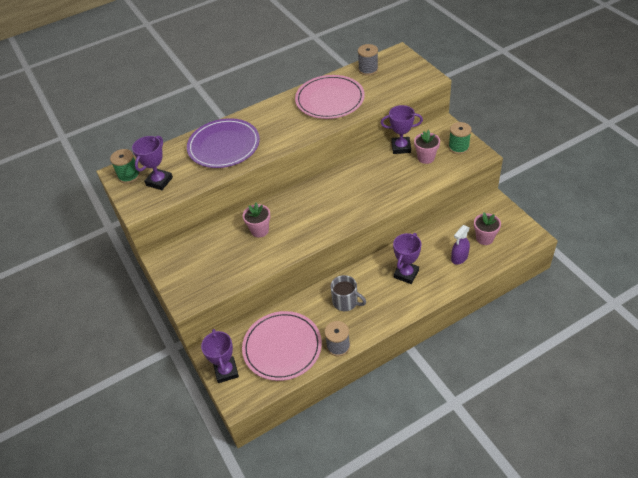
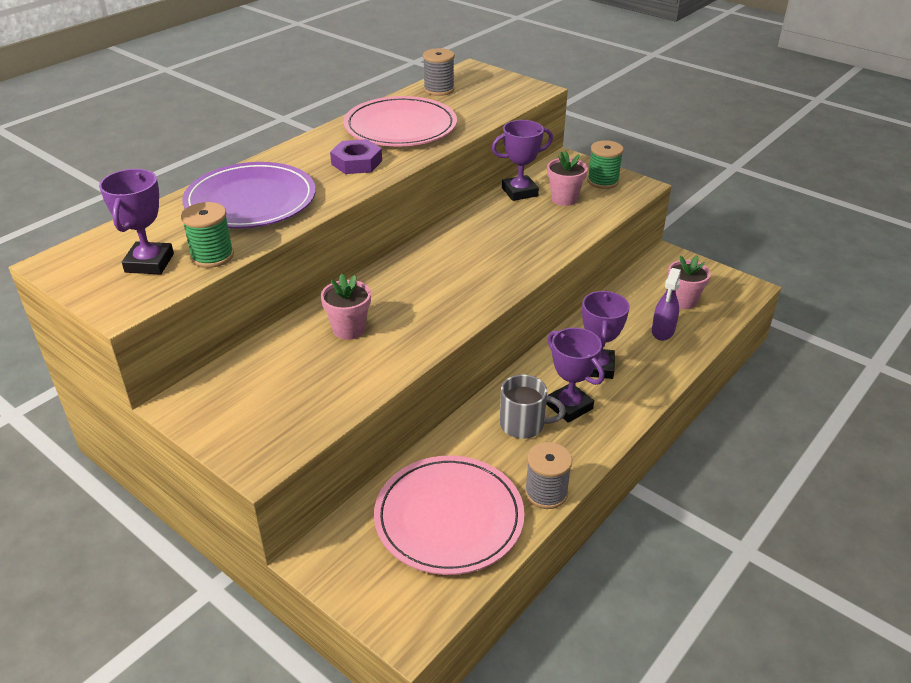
camera: 25 degrees left, 10 degrees down
green spool [110,149,140,184] -> green spool moved to [181,202,234,268]
purple trophy [201,329,239,383] -> purple trophy moved to [546,328,604,423]
none -> purple nut [330,139,382,174]

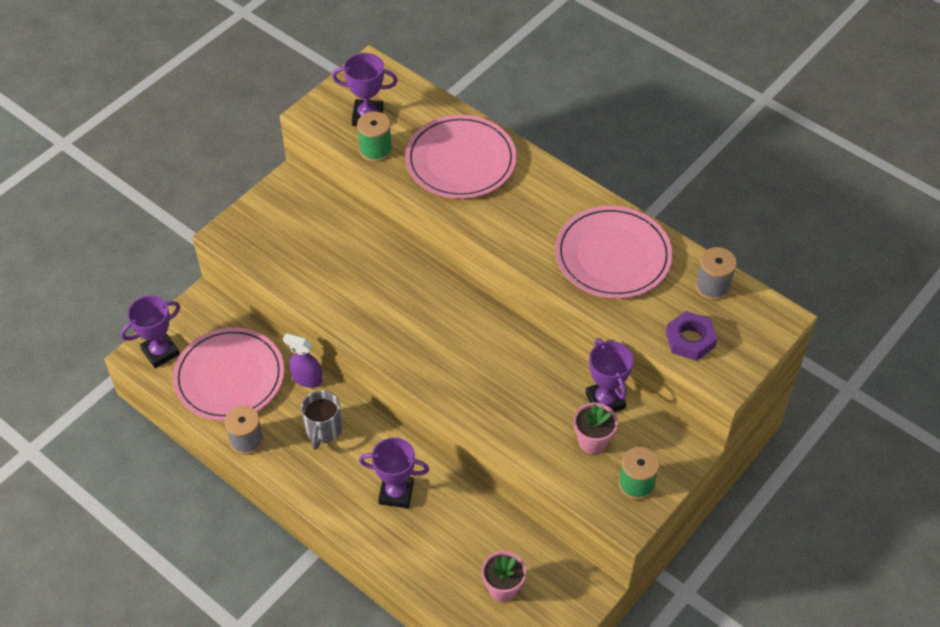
camera: 90 degrees right, 15 degrees up
purple plate [182,162,316,229] -> pink plate [405,115,517,199]
pink flower pot [321,274,371,340] -> none
purple nut [330,139,382,174] -> purple nut moved to [666,311,717,361]
purple trophy [546,328,604,423] -> purple trophy moved to [121,296,180,368]
purple spray bottle [652,268,681,341] -> purple spray bottle moved to [283,333,322,388]

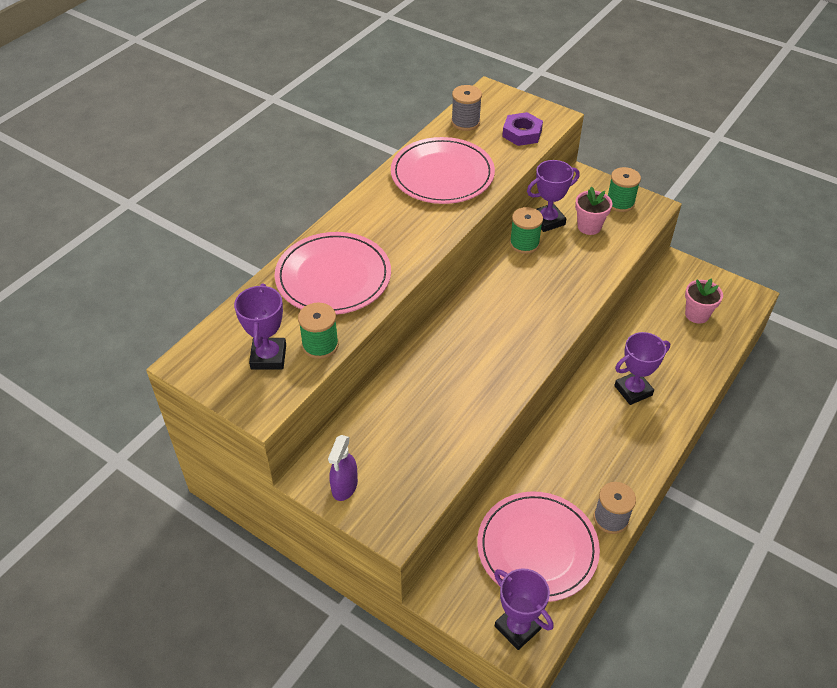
camera: 95 degrees left, 5 degrees down
purple spray bottle [283,333,322,388] -> purple spray bottle moved to [328,435,358,501]
grey mug [301,390,342,450] -> none
purple trophy [359,437,429,508] -> purple trophy turned 60 degrees clockwise [614,332,670,405]
none -> green spool [510,207,543,254]

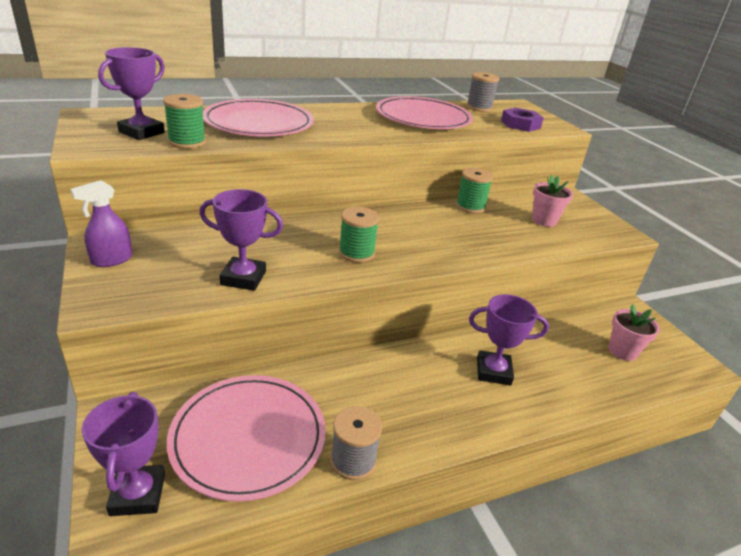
camera: 30 degrees right, 15 degrees down
purple trophy [527,160,580,232] -> purple trophy moved to [199,189,283,291]
green spool [608,167,641,212] -> green spool moved to [339,207,379,263]

